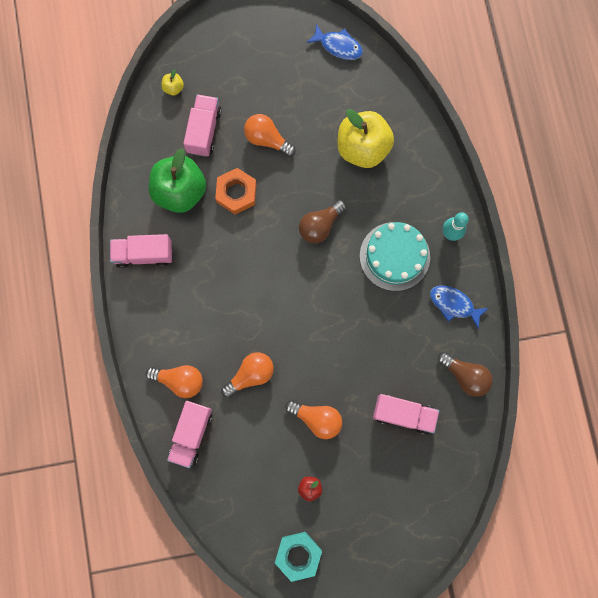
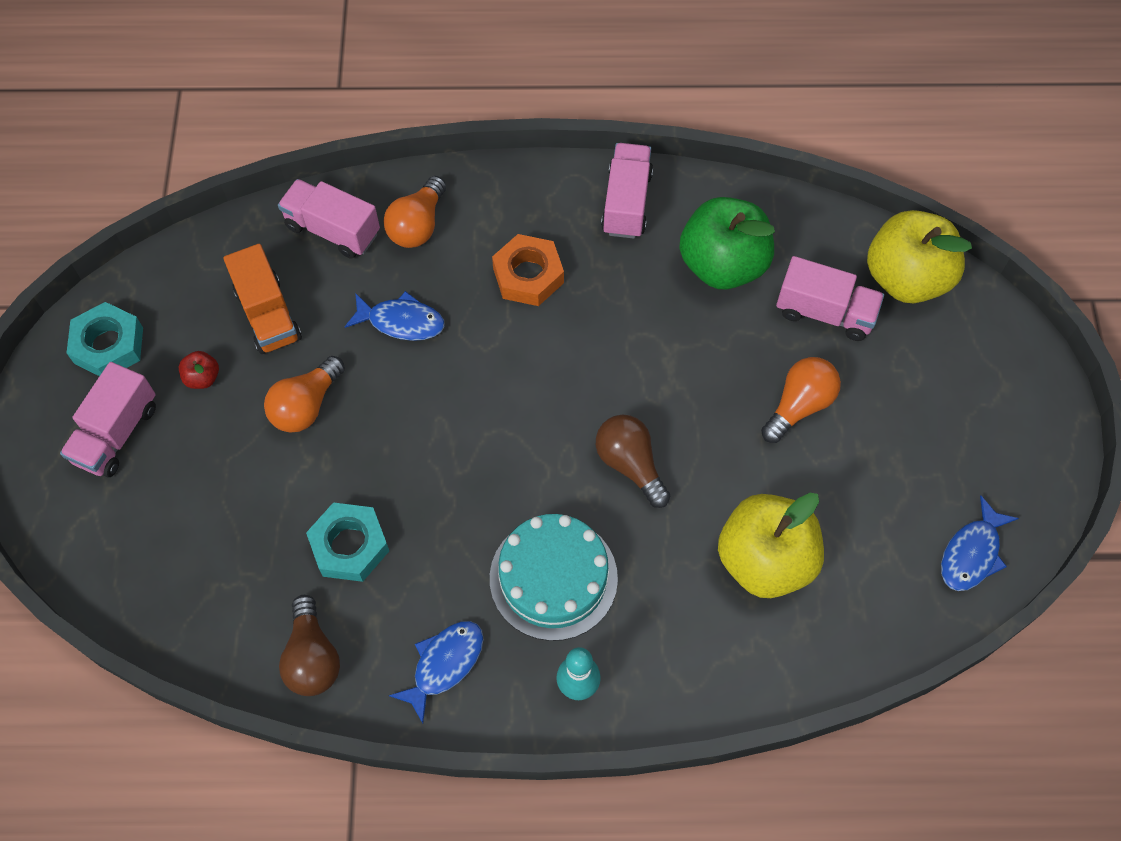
camera: 100 degrees right, 15 degrees down
yellow apple [161,70,184,96] -> yellow apple [867,210,972,303], size x2.47
orange nut [215,168,256,214] -> orange nut moved to [492,234,564,306]
orange light bulb [221,352,274,398] -> blue fish [345,291,444,341]
pink truck [373,394,439,435] -> pink truck moved to [60,362,156,477]
brown light bulb [438,352,493,397] -> brown light bulb turned 60 degrees counterclockwise [279,595,340,696]
none -> orange truck [223,244,302,354]
none -> turquoise nut [306,502,389,582]

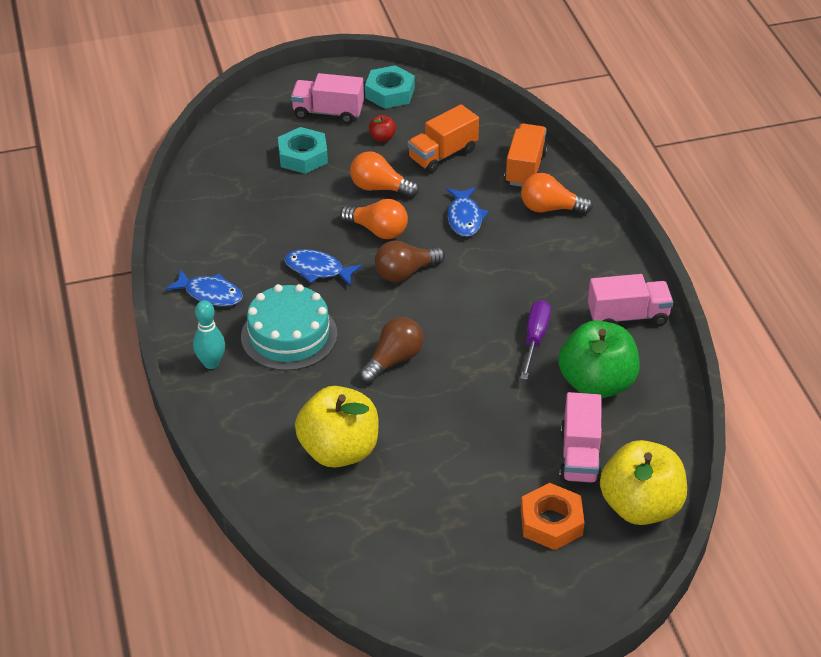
camera: 75 degrees right, 20 degrees down
pink truck [278,179,380,259] -> orange truck [504,123,548,187]
brown light bulb [279,595,340,696] -> brown light bulb moved to [375,240,445,282]
turquoise nut [306,502,389,582] -> turquoise nut moved to [278,127,328,174]
orange nut [492,234,564,306] -> orange nut moved to [521,483,585,550]
orange light bulb [761,357,841,443] -> orange light bulb moved to [340,199,408,239]
blue fish [941,496,1019,591] -> blue fish moved to [285,249,362,286]
none -> purple screwdriver [520,300,551,380]

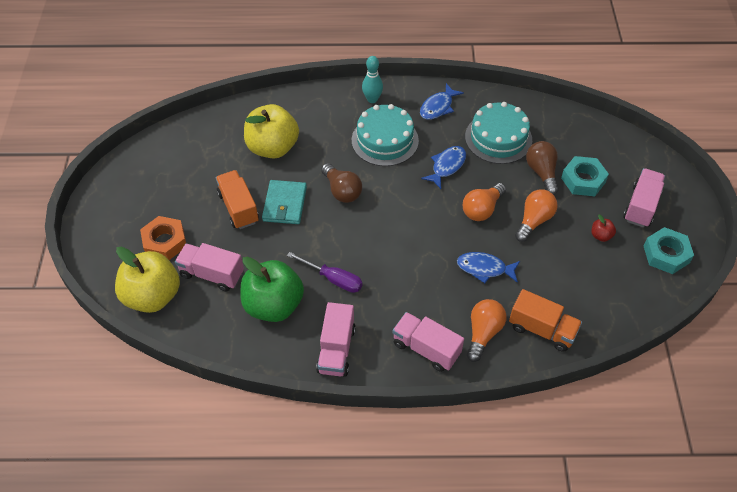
camera: 105 degrees right, 10 degrees up
brown light bulb [375,240,445,282] -> brown light bulb moved to [526,141,559,195]
orange truck [407,104,479,173] -> orange truck moved to [216,170,259,229]
none -> turquoise wallet [262,180,307,224]
none -> pink truck [393,312,464,372]
none -> turquoise cake [465,102,532,164]

